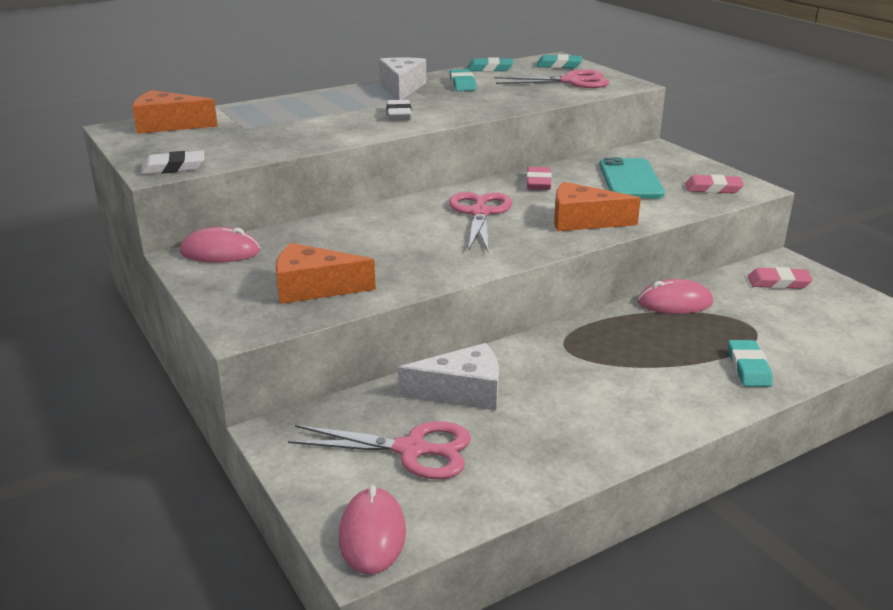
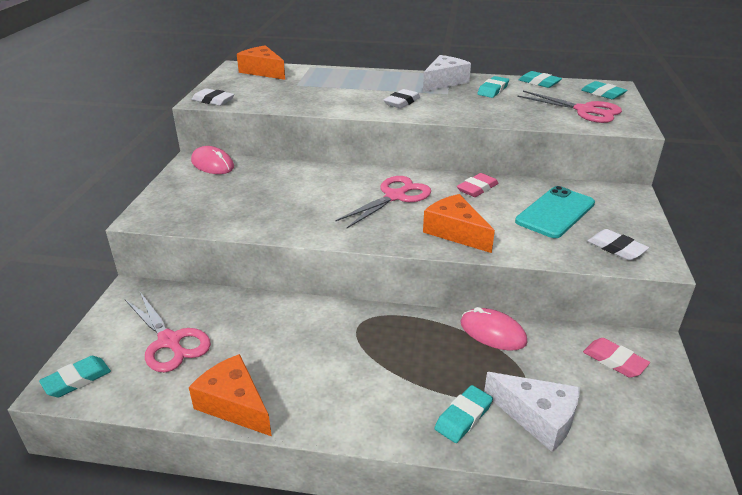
camera: 40 degrees right, 5 degrees up
orange cheese [276,243,376,304] -> orange cheese moved to [189,354,272,436]
pink mouse [339,485,406,575] -> turquoise eraser [39,356,111,397]
white cheese [398,343,499,410] -> white cheese moved to [484,372,580,452]
pink eraser [685,174,744,194] -> white eraser [588,229,649,260]

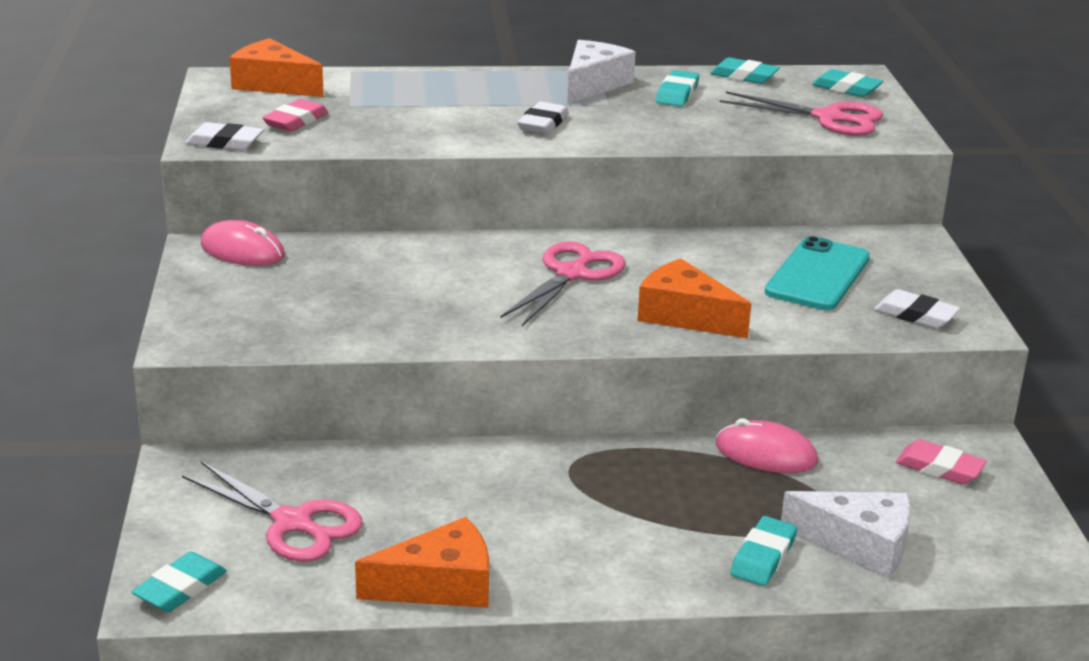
camera: 15 degrees left, 5 degrees down
orange cheese [189,354,272,436] -> orange cheese turned 135 degrees clockwise [355,517,489,608]
pink eraser [457,173,499,197] -> pink eraser moved to [262,99,329,132]

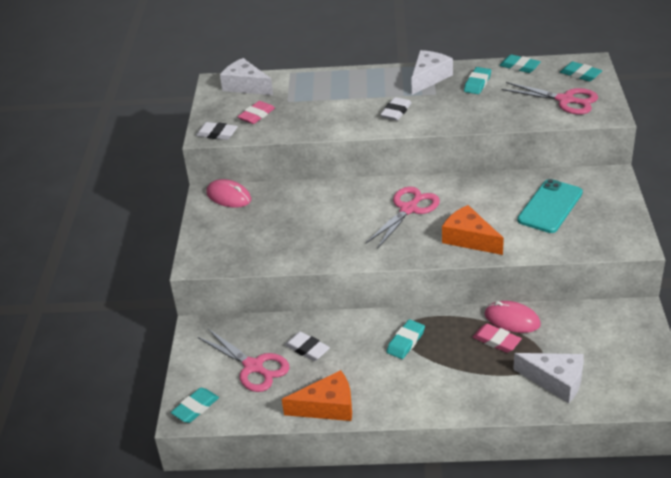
camera: 10 degrees right, 10 degrees up
orange cheese [229,38,324,97] -> white cheese [220,58,273,95]
turquoise eraser [730,516,797,586] -> turquoise eraser moved to [386,319,425,359]
white eraser [874,289,960,328] -> white eraser moved to [285,332,330,361]
pink eraser [896,439,987,484] -> pink eraser moved to [473,324,522,353]

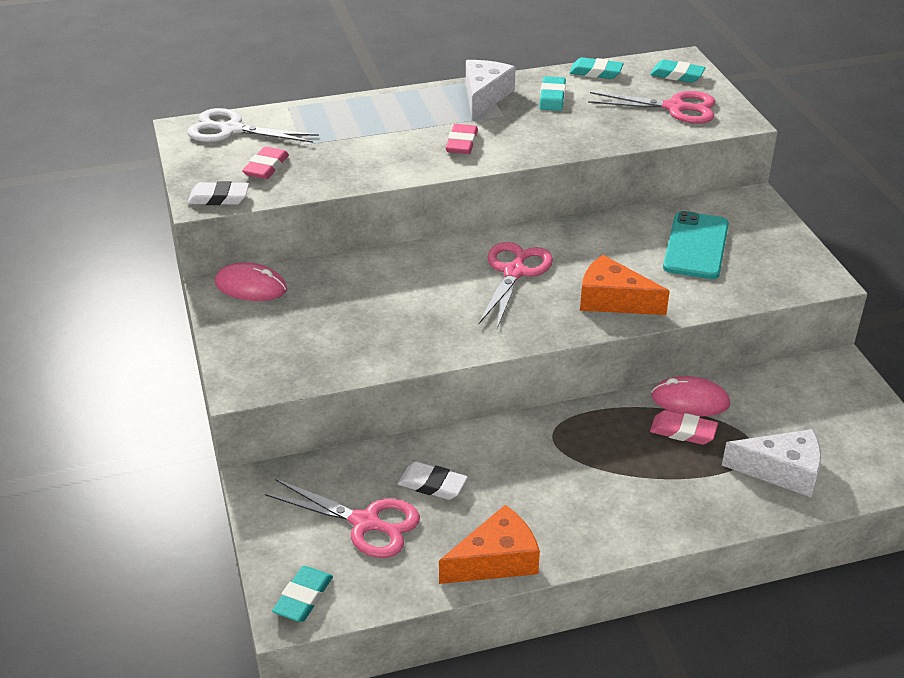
camera: 20 degrees left, 0 degrees up
white cheese [220,58,273,95] -> white scissors [187,108,319,143]
white eraser [380,97,412,120] -> pink eraser [446,124,478,154]
turquoise eraser [386,319,425,359] -> none

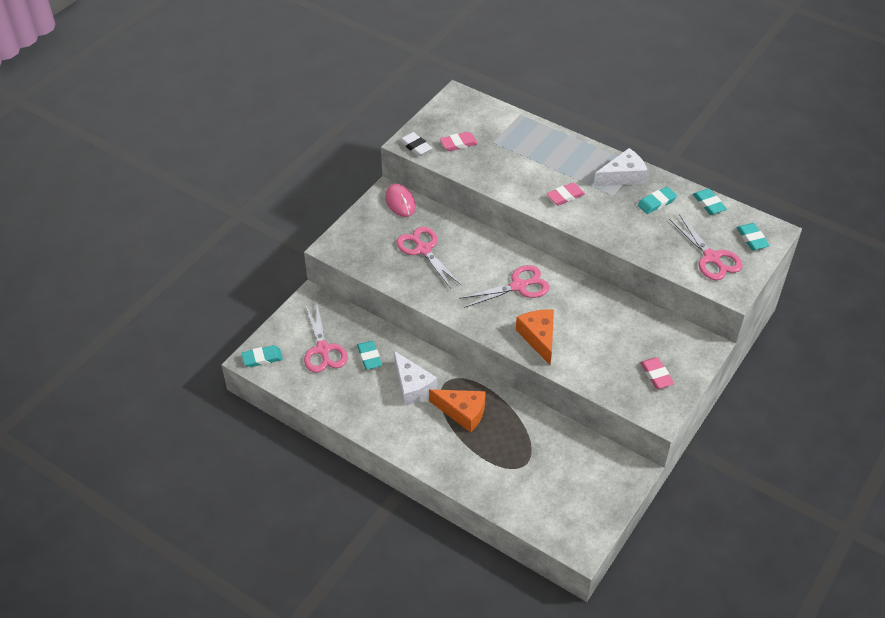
camera: 50 degrees right, 10 degrees up
white scissors [187,108,319,143] -> none
white eraser [398,462,468,500] -> turquoise eraser [357,341,382,370]
orange cheese [439,505,540,584] -> orange cheese moved to [429,389,486,433]
pink eraser [650,410,718,445] -> pink eraser moved to [640,357,674,389]
pink mouse [651,376,730,416] -> none
turquoise phone [663,211,729,279] -> none
white cheese [722,429,821,498] -> white cheese moved to [394,351,437,406]
none -> pink scissors [396,227,461,288]

